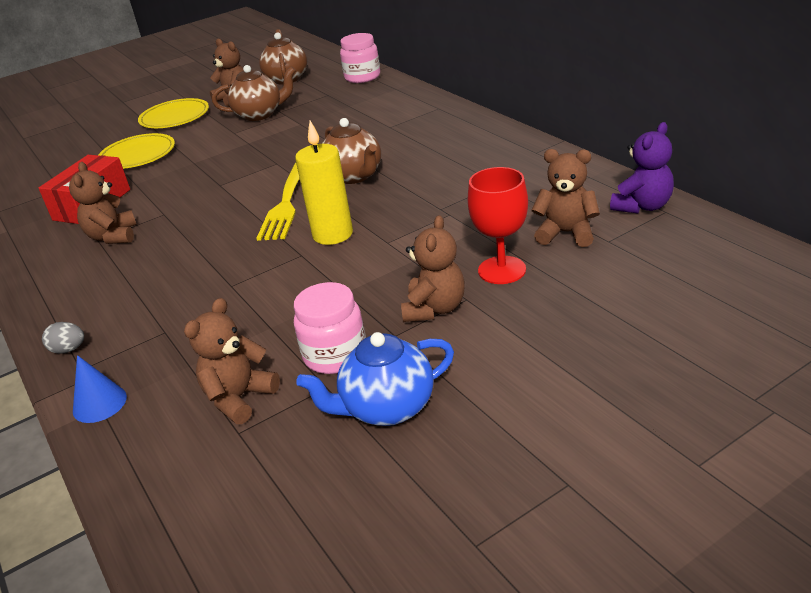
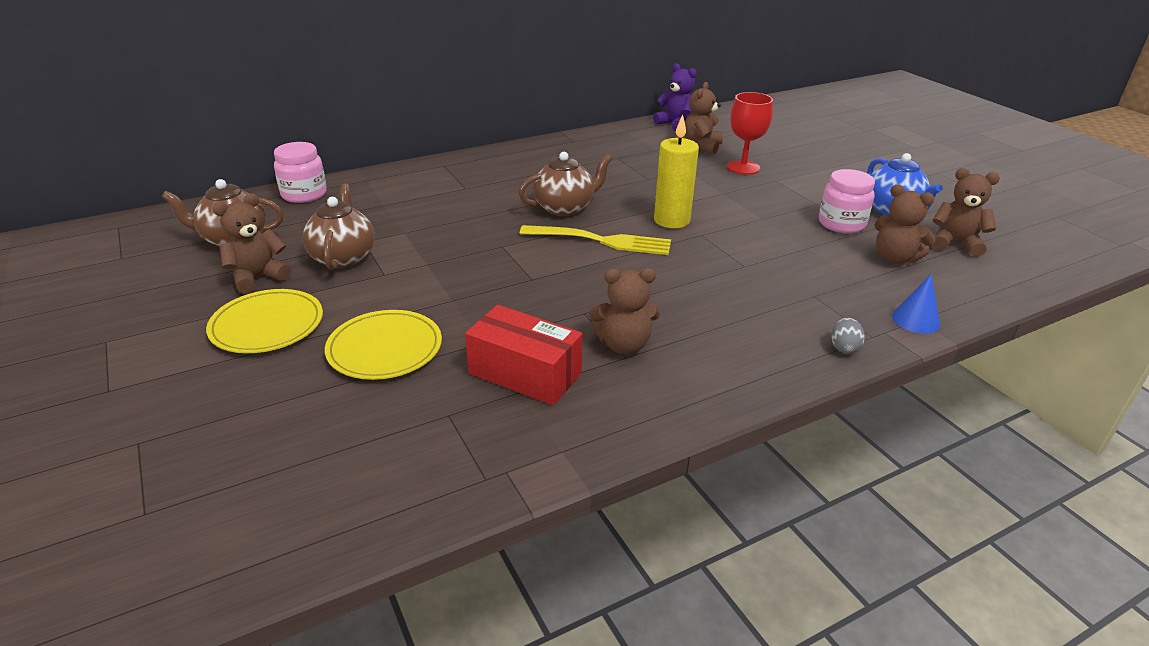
camera: 90 degrees left, 0 degrees up
brown teddy bear [401,215,465,322] -> brown teddy bear moved to [932,168,1000,257]

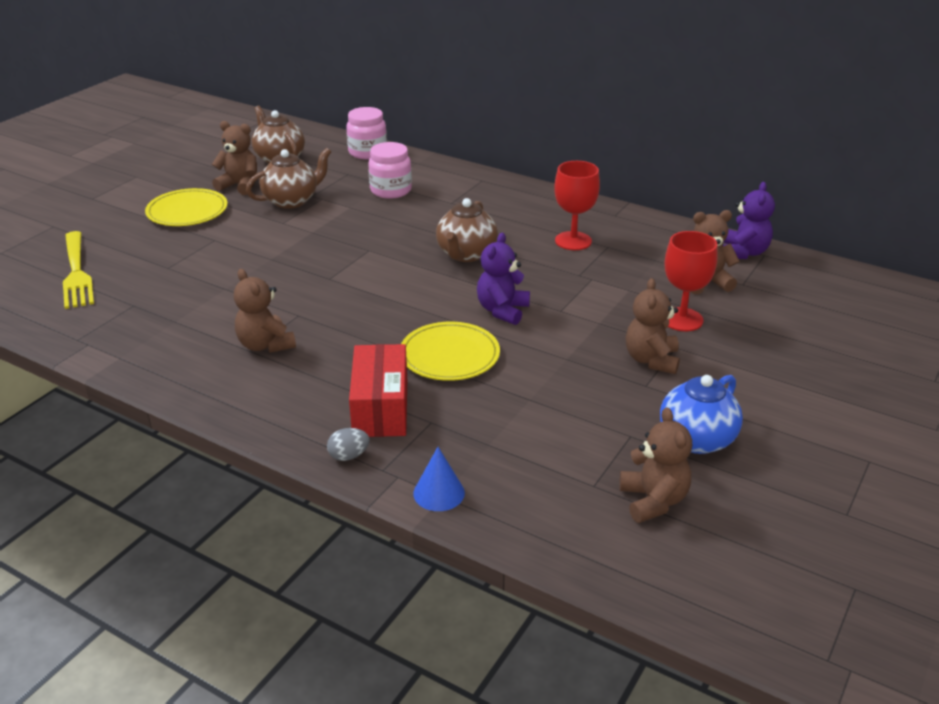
camera: 60 degrees right, 0 degrees up
yellow plate [325,310,442,380] -> yellow plate moved to [401,322,500,381]
red box [465,305,583,405] -> red box moved to [349,344,407,437]
brown teapot [518,152,613,216] -> brown teapot turned 75 degrees clockwise [436,198,498,262]
yellow fork [519,225,671,255] -> yellow fork moved to [63,231,94,309]
yellow candle [654,114,699,228] -> purple teddy bear [477,233,530,325]
pink jar [819,169,875,233] -> pink jar moved to [368,142,412,199]
brown teddy bear [875,184,936,264] -> brown teddy bear moved to [626,278,680,374]
none -> red goblet [554,161,600,250]

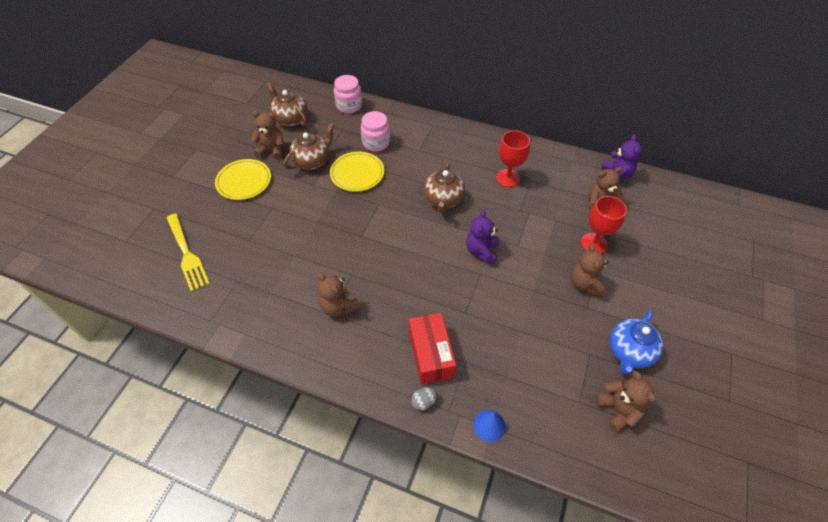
camera: 10 degrees left, 20 degrees up
yellow plate [401,322,500,381] -> yellow plate moved to [330,152,384,192]

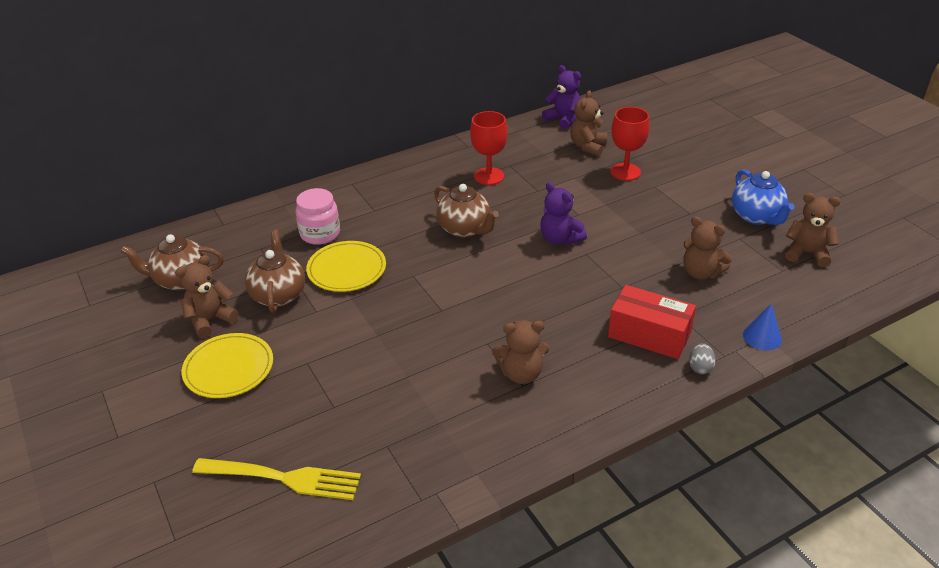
camera: 50 degrees left, 15 degrees down
pink jar [334,75,362,113] -> none
brown teddy bear [571,243,609,296] -> brown teddy bear moved to [684,216,732,280]

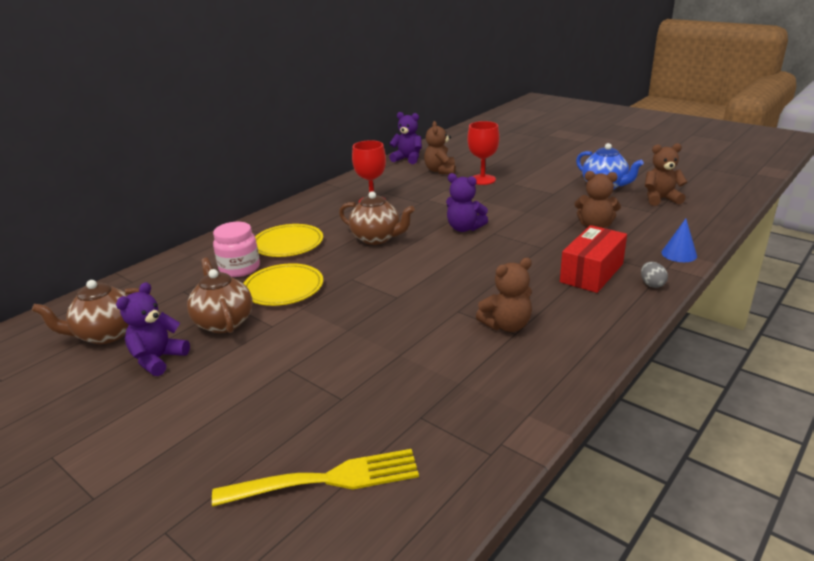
camera: 20 degrees left, 10 degrees down
brown teddy bear [175,255,239,338] -> purple teddy bear [116,282,190,376]
yellow plate [182,333,273,398] -> yellow plate moved to [255,224,323,257]
red box [608,285,696,359] -> red box turned 60 degrees counterclockwise [560,225,627,293]

